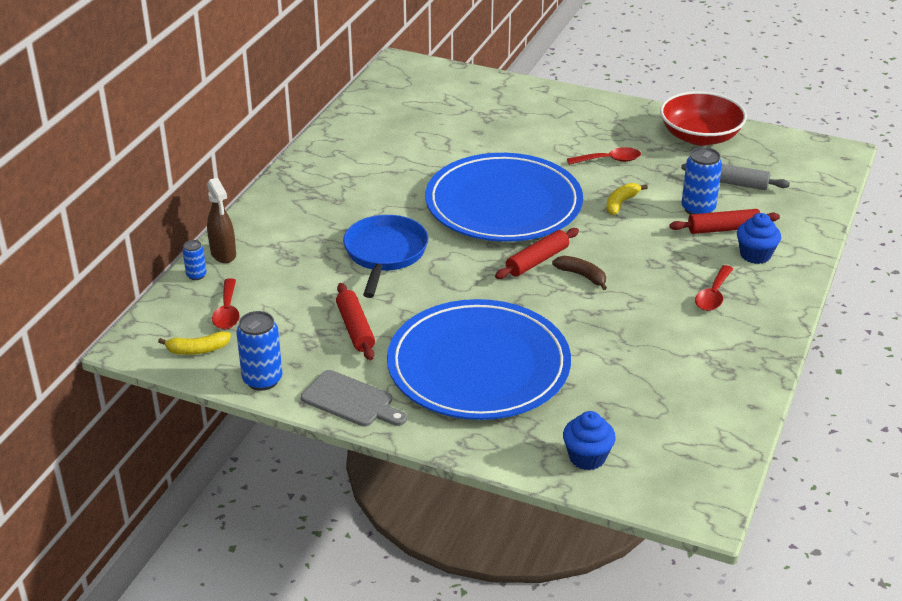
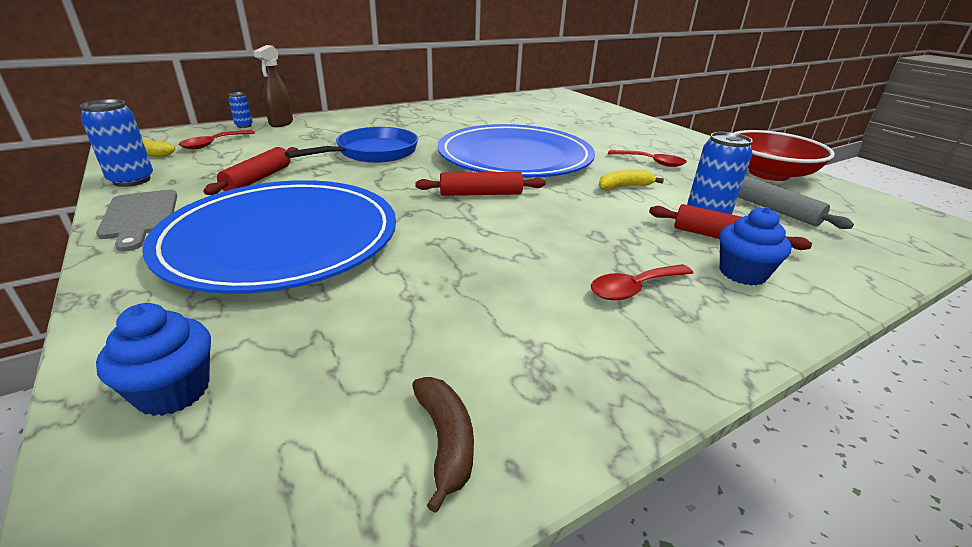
camera: 35 degrees right, 5 degrees down
brown banana [552,256,607,290] -> brown banana moved to [412,377,474,513]

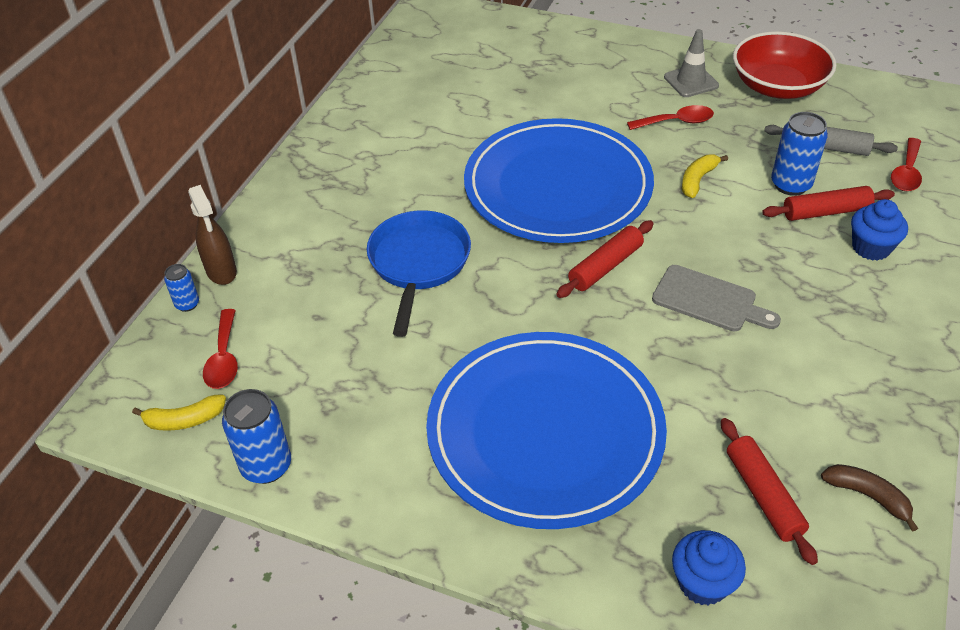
camera: 35 degrees left, 15 degrees up
grey cutting board [96,190,177,252] -> grey cutting board moved to [652,265,781,331]
red rolling pin [203,147,298,195] -> red rolling pin moved to [721,418,818,565]
red spoon [591,264,693,300] -> red spoon moved to [891,138,922,191]
none -> grey traffic cone [664,29,719,97]

